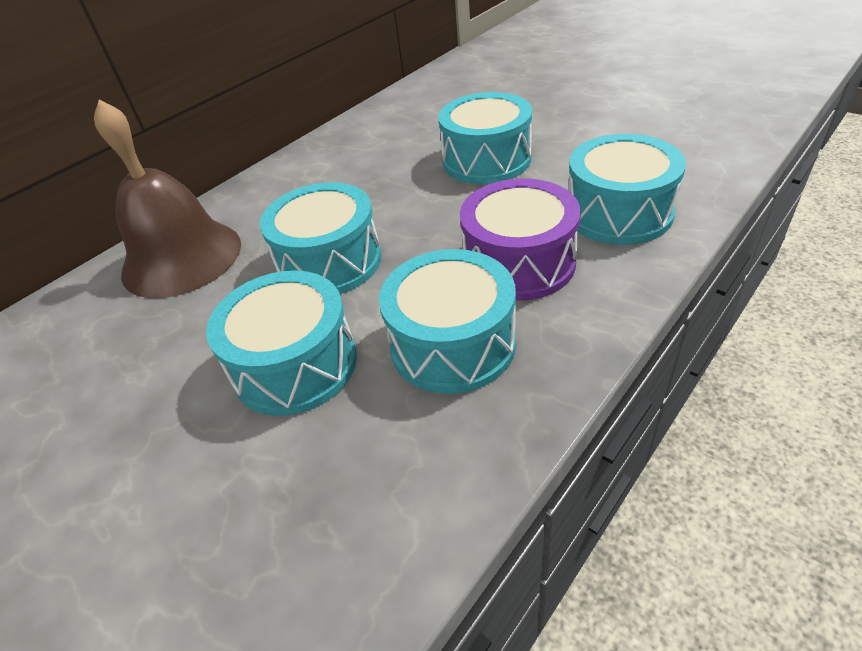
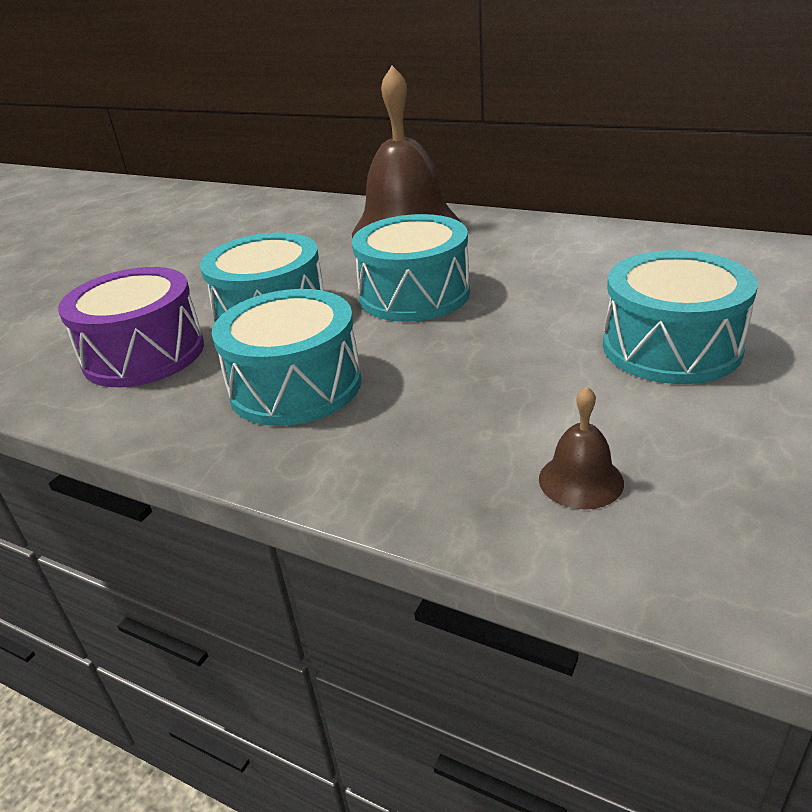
camera: 75 degrees right, 10 degrees down
purple drum [460,179,581,301] -> purple drum moved to [58,267,204,387]
turquoise drum [568,134,686,245] -> brown bell [539,386,624,509]

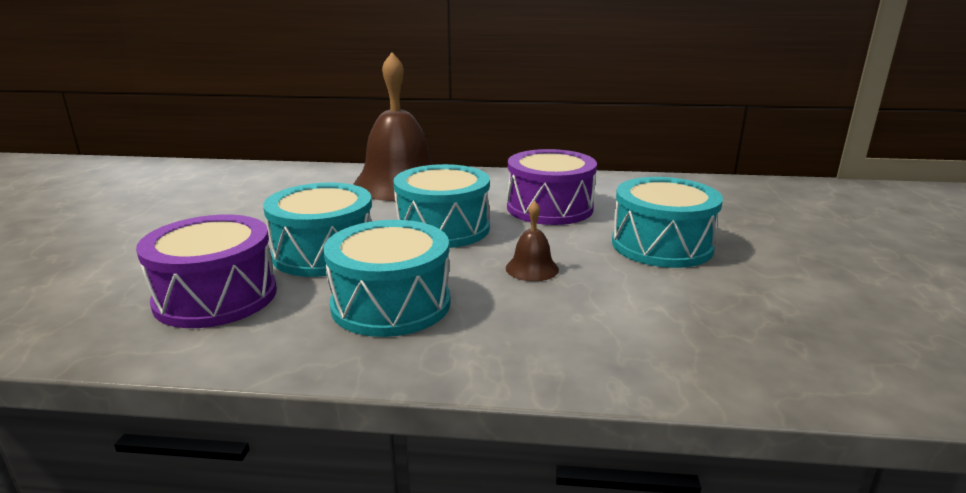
camera: 25 degrees left, 10 degrees down
brown bell [539,386,624,509] -> brown bell moved to [506,201,559,281]
none -> purple drum [507,149,597,225]

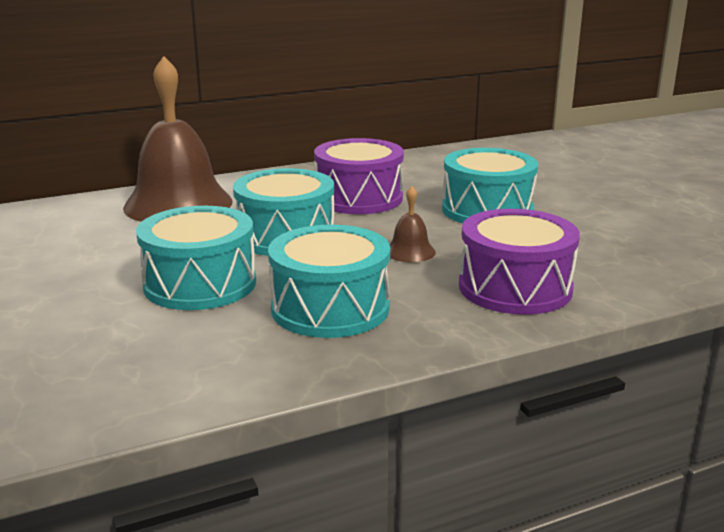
camera: 30 degrees left, 0 degrees up
purple drum [136,215,277,328] -> purple drum moved to [459,209,580,315]

